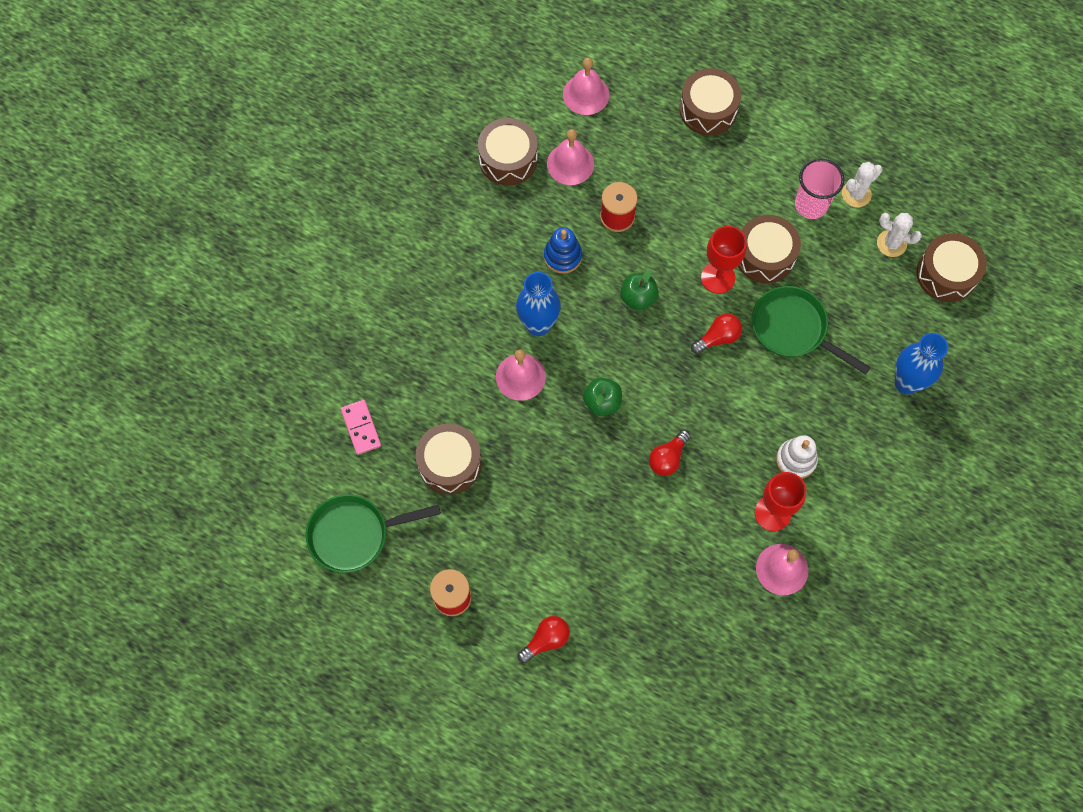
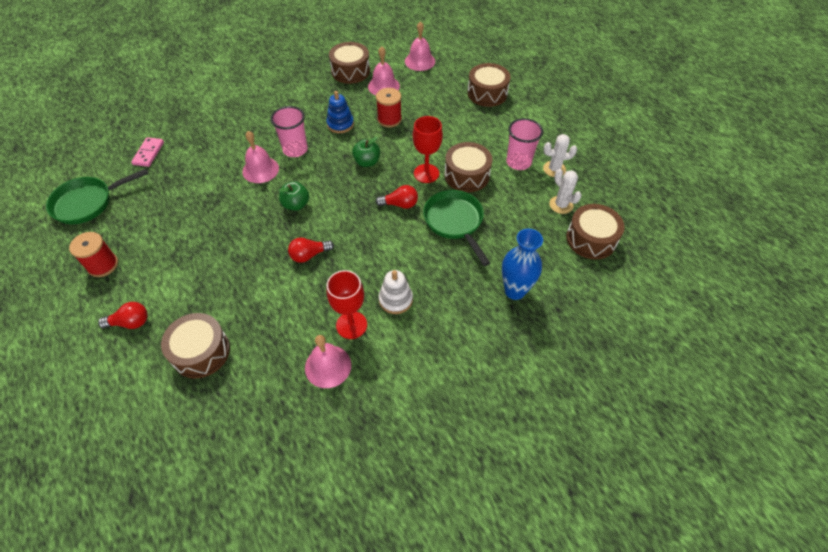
camera: 30 degrees right, 15 degrees down
green pan [306,494,441,573] -> green pan turned 45 degrees counterclockwise [46,169,149,224]
brown drum [415,423,482,494] -> brown drum moved to [161,313,230,378]
blue vase [516,272,561,336] -> pink cup [270,106,308,157]

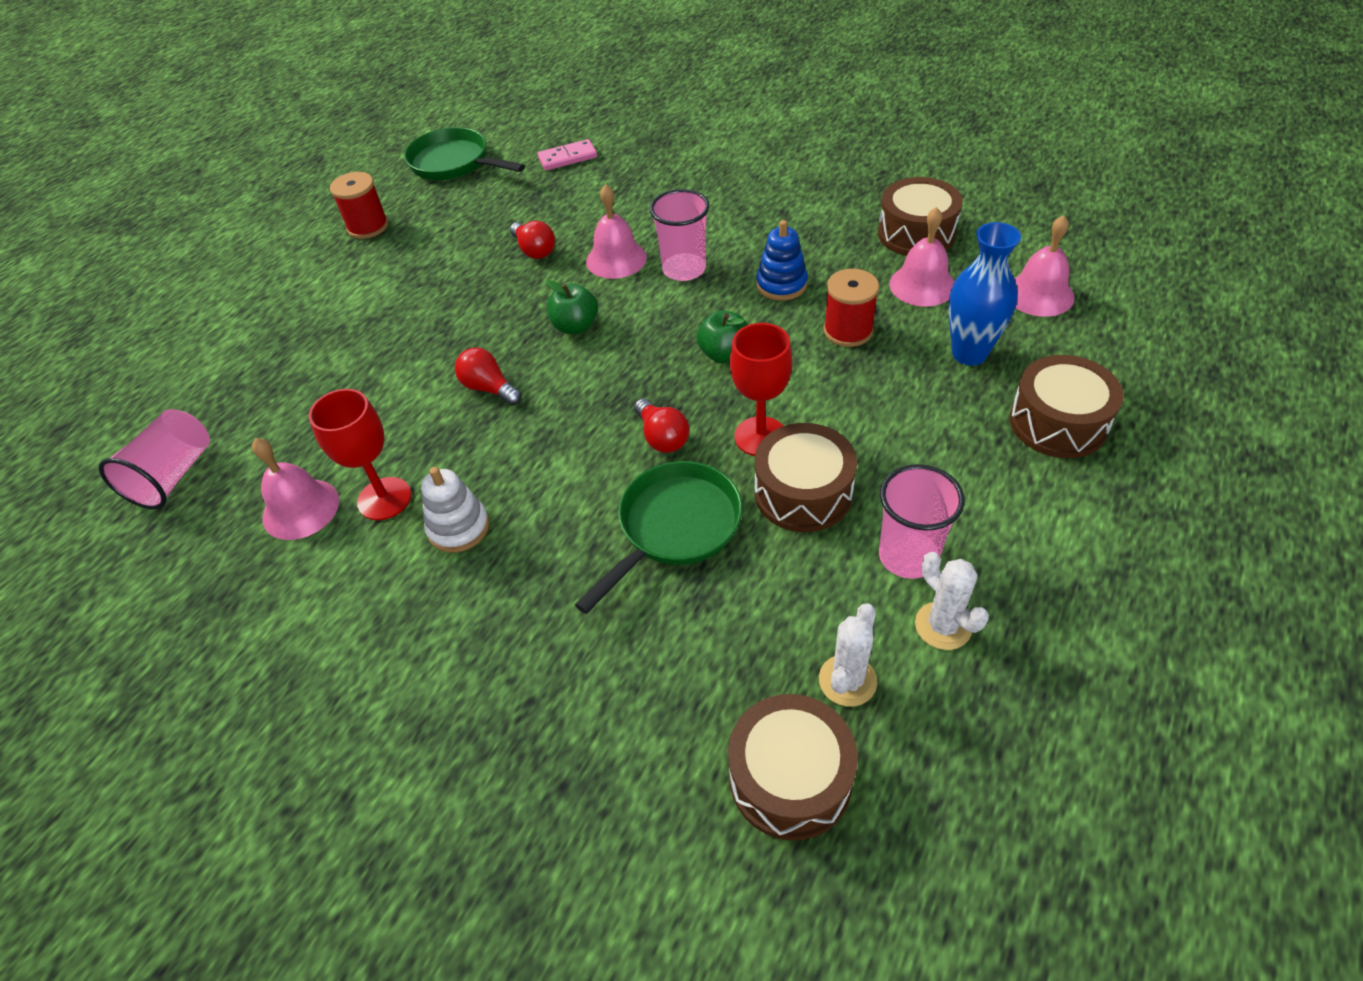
camera: 65 degrees right, 5 degrees down
red light bulb [98,302,148,329] -> red light bulb moved to [510,221,555,259]
brown drum [161,313,230,378] -> none
blue vase [502,229,543,300] -> blue vase moved to [948,222,1021,366]
none -> pink cup [98,409,210,509]

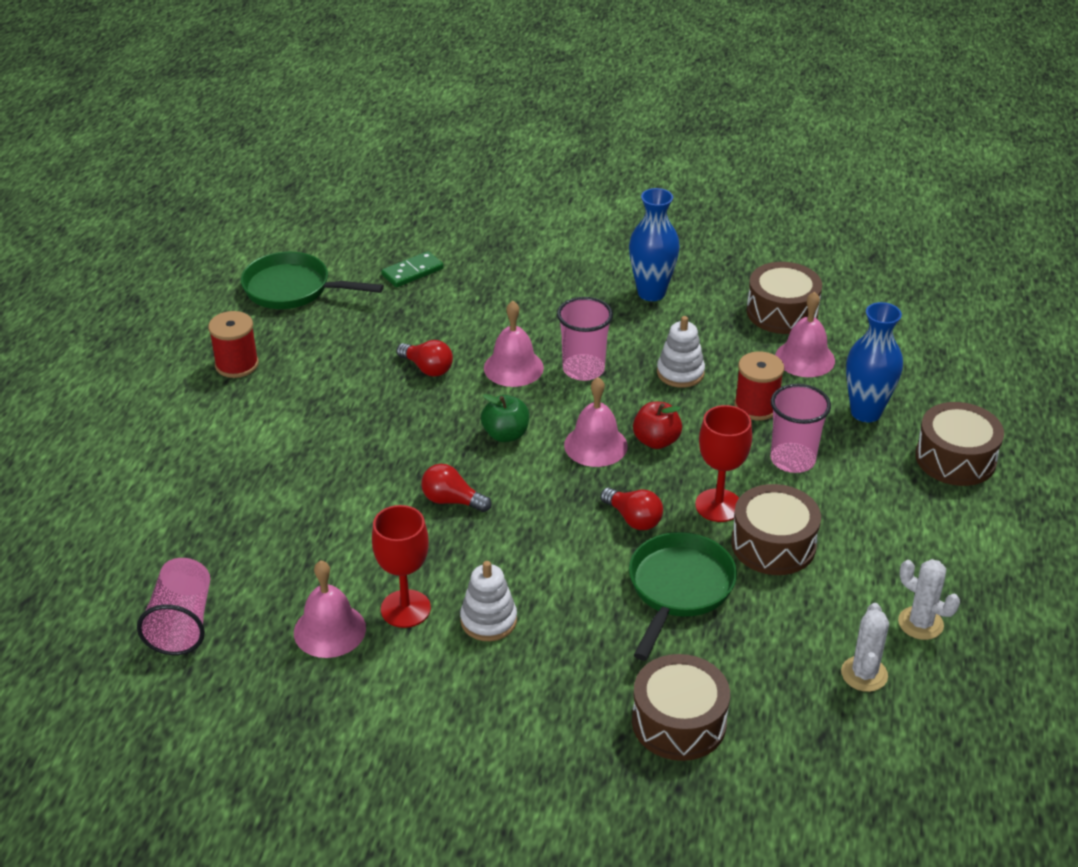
camera: 20 degrees left, 10 degrees down
pink domino [538,139,597,171] -> green domino [381,251,444,287]
green apple [697,310,748,363] -> red apple [633,402,682,449]
brown drum [728,694,858,841] -> brown drum moved to [632,654,730,761]
blue stacking toy [756,220,808,301] -> white stacking toy [657,316,705,388]
pink cup [879,464,965,579] -> pink cup moved to [771,384,831,473]
pink bell [1015,215,1075,317] -> pink bell moved to [564,377,628,467]
none -> blue vase [629,188,680,301]

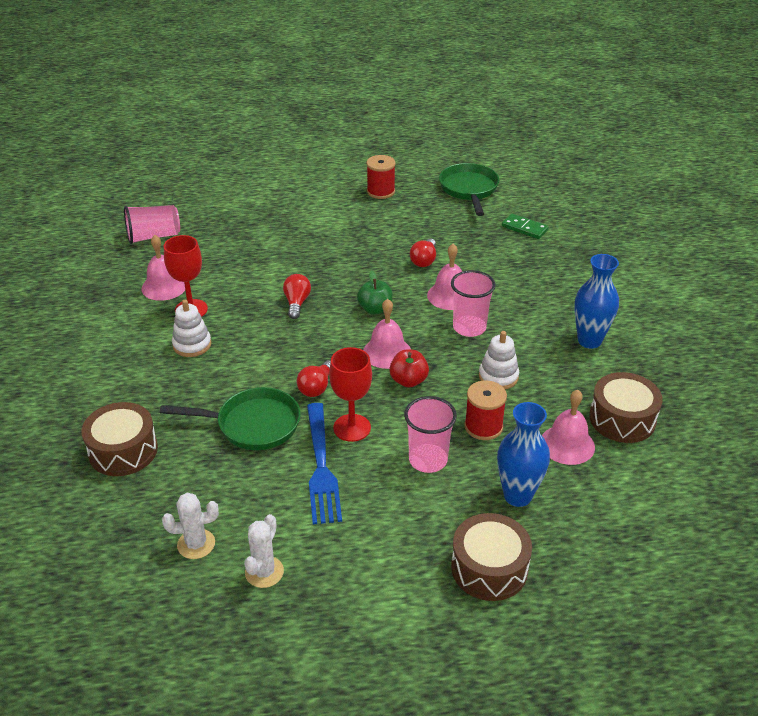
camera: 70 degrees right, 0 degrees up
brown drum [731,484,821,575] -> blue fork [307,403,342,524]

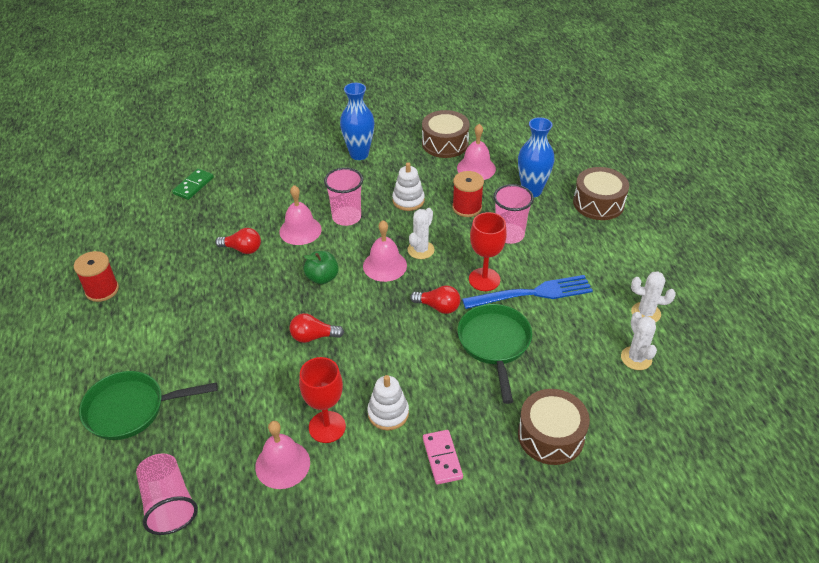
camera: 95 degrees left, 5 degrees up
red apple [389,349,429,387] -> white cactus [407,208,435,259]
green pan [439,163,499,216] -> green pan moved to [79,371,218,440]
none -> pink domino [423,430,463,484]

